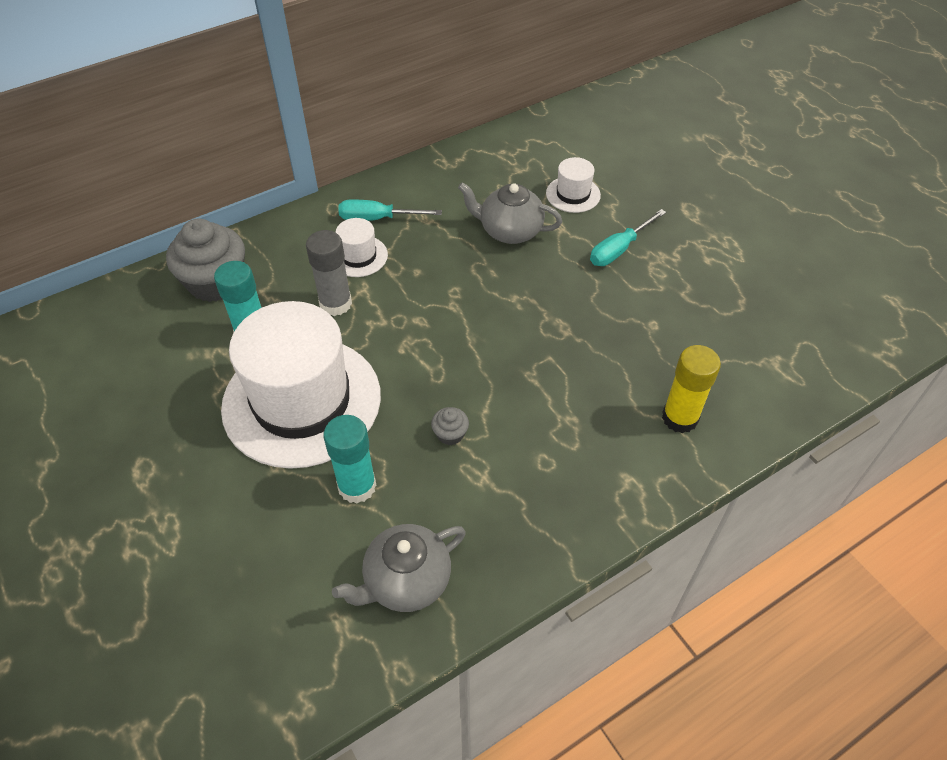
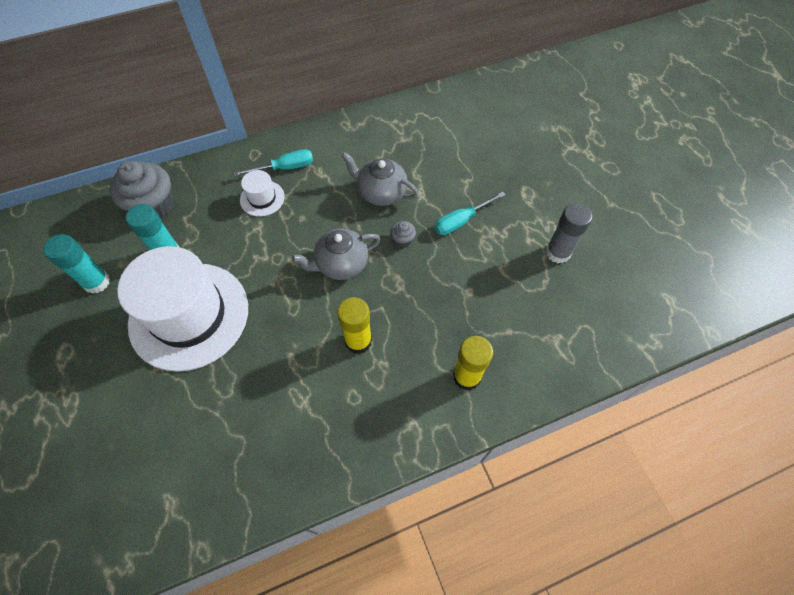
camera: 10 degrees right, 10 degrees up
grey glue stick [306,230,352,316] -> grey glue stick moved to [546,203,592,263]
turquoise glue stick [323,415,376,504] -> turquoise glue stick moved to [43,234,110,294]
grey teapot [332,524,466,612] -> grey teapot moved to [292,228,380,280]
turquoise screwdriver [338,199,442,221] -> turquoise screwdriver turned 150 degrees clockwise [234,149,313,176]
grey cupcake [431,407,469,445] -> grey cupcake moved to [390,221,416,247]
white hat [546,157,601,213] -> none
none -> yellow glue stick [337,297,372,354]

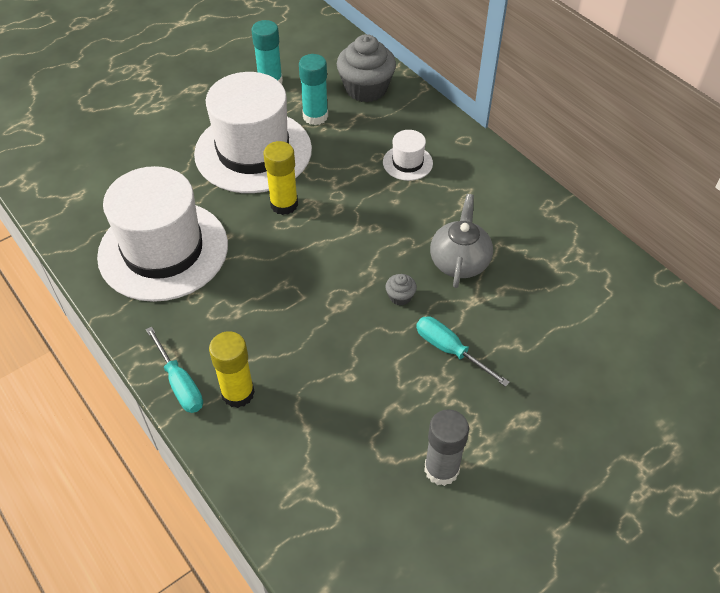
camera: 75 degrees right, 10 degrees down
turquoise screwdriver [234,149,313,176] -> turquoise screwdriver moved to [146,327,203,413]
grey teapot [292,228,380,280] -> none
yellow glue stick [337,297,372,354] -> yellow glue stick moved to [263,141,298,215]
none -> white hat [97,166,228,302]

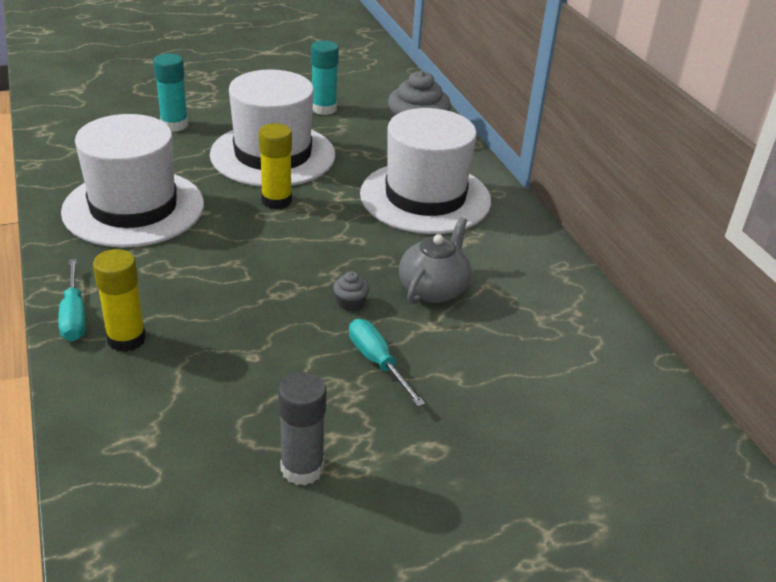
camera: 15 degrees right, 15 degrees down
turquoise glue stick [299,54,328,125] -> turquoise glue stick moved to [153,53,188,132]
white hat [383,130,433,181] -> white hat [360,108,491,234], size x2.36

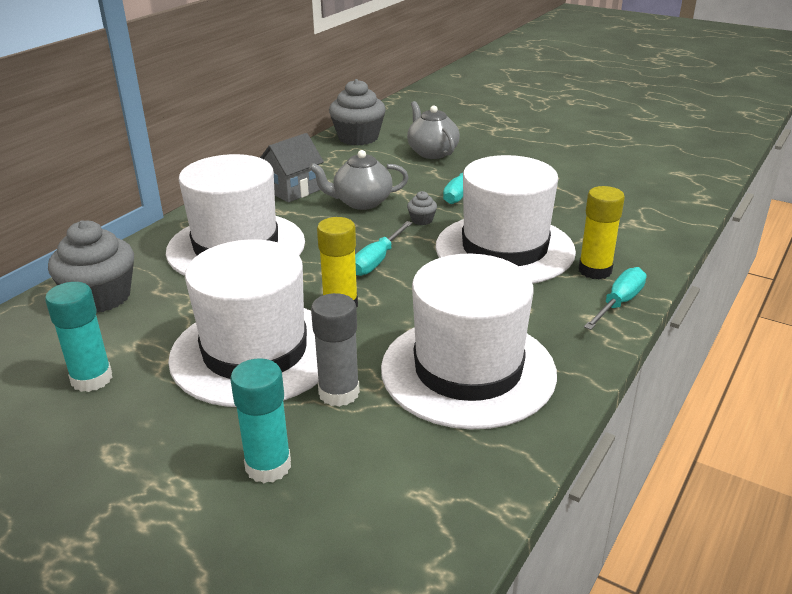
camera: 125 degrees left, 5 degrees down
grey glue stick [278,372,326,486] -> grey glue stick moved to [311,293,360,407]
none -> grey house [260,133,324,202]
none -> grey cupcake [329,79,386,145]
none -> turquoise screwdriver [355,221,412,276]
none -> grey teapot [407,101,460,159]
none -> white hat [435,155,576,284]

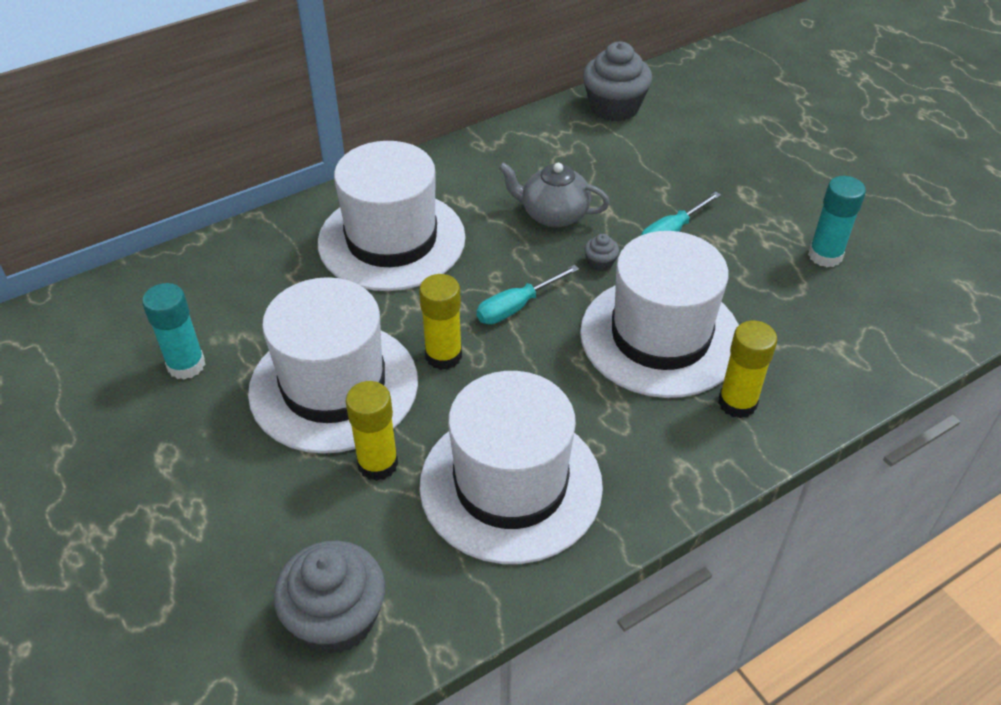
camera: 25 degrees right, 15 degrees up
grey cupcake [48,220,134,313] -> grey cupcake moved to [273,541,385,654]
turquoise glue stick [230,358,291,483] -> turquoise glue stick moved to [808,176,866,267]
grey house [260,133,324,202] -> none
grey glue stick [311,293,360,407] -> yellow glue stick [345,381,398,481]
grey teapot [407,101,460,159] -> none
turquoise screwdriver [584,267,647,330] -> none

